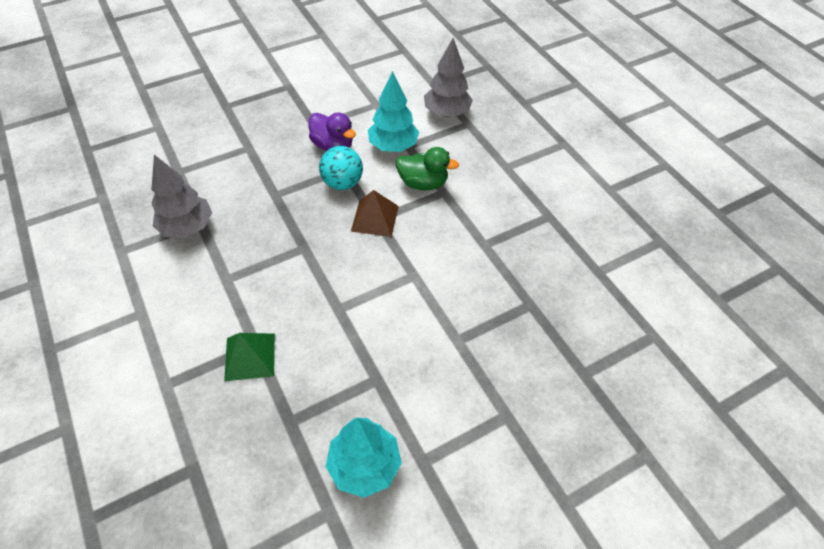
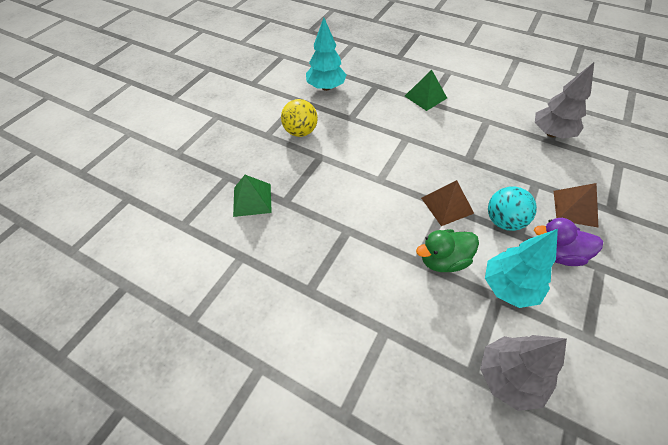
camera: 150 degrees right, 0 degrees up
none -> green pyramid [233,175,272,217]
none -> yellow ball [281,99,318,137]
none -> brown pyramid [554,183,599,228]

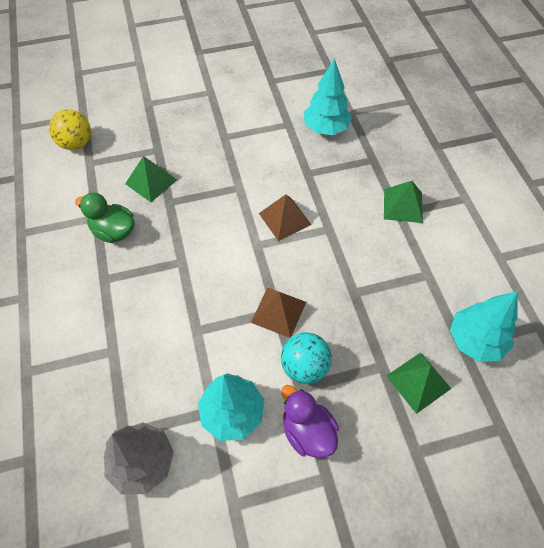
camera: 45 degrees right, 5 degrees up
yellow ball [281,99,318,137] -> yellow ball moved to [49,109,91,150]
green duck [416,229,479,272] -> green duck moved to [75,193,135,243]
grey tree [535,62,594,139] -> turquoise tree [450,291,518,362]
brown pyramid [554,183,599,228] -> brown pyramid moved to [259,194,312,241]
none -> green pyramid [386,352,451,414]

